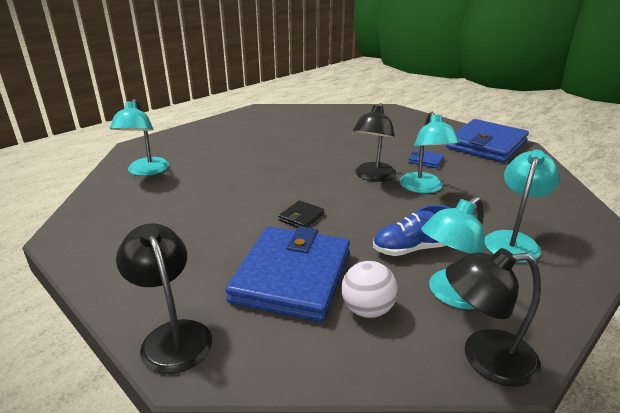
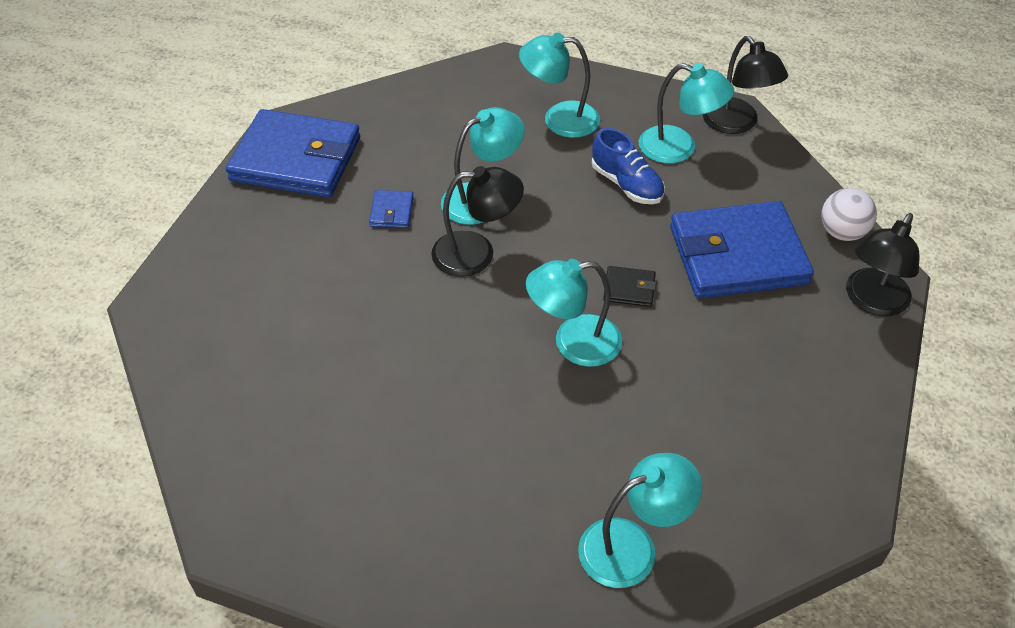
camera: 115 degrees left, 20 degrees up
white ball [341,261,398,318] -> white ball moved to [821,188,877,241]
none -> turquoise lamp [526,259,622,367]

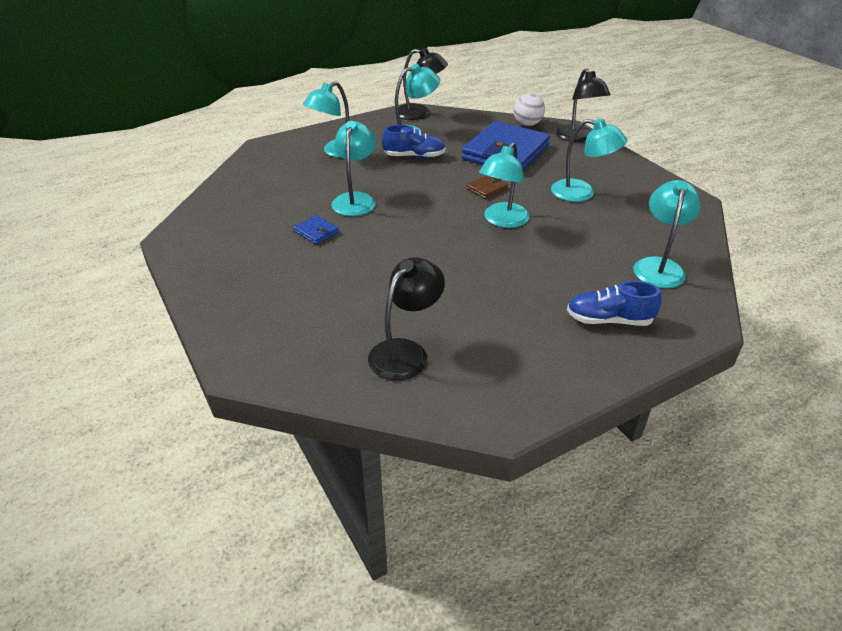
camera: 50 degrees left, 10 degrees down
blue wallet [226,109,360,198] -> none
black lamp [431,166,524,277] -> black lamp moved to [368,257,445,380]
black wallet [603,266,656,307] -> brown wallet [466,175,508,199]
none -> turquoise lamp [551,118,627,202]
none -> blue shoe [567,281,662,326]

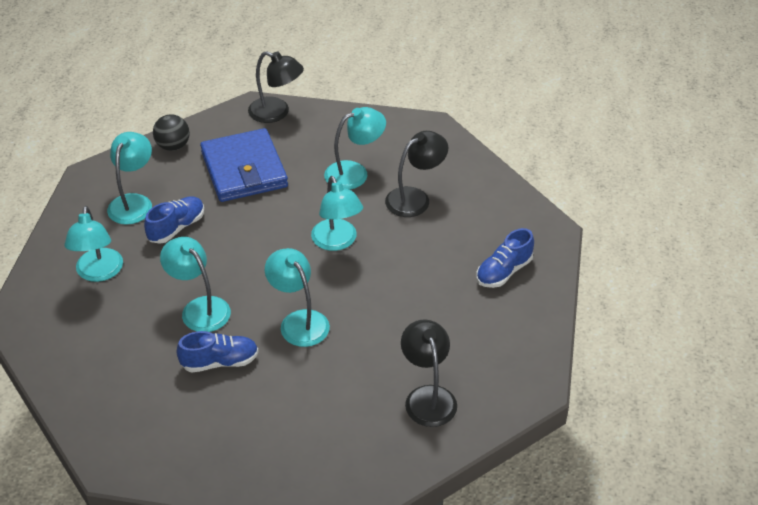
camera: 50 degrees left, 5 degrees up
blue wallet [293,215,339,245] -> blue shoe [176,331,259,373]
black lamp [395,48,448,120] -> black lamp moved to [385,131,448,217]
brown wallet [466,175,508,199] -> none
white ball [513,93,545,126] -> none
turquoise lamp [633,180,700,288] -> turquoise lamp moved to [265,248,330,347]
none -> black ball [153,114,190,151]

